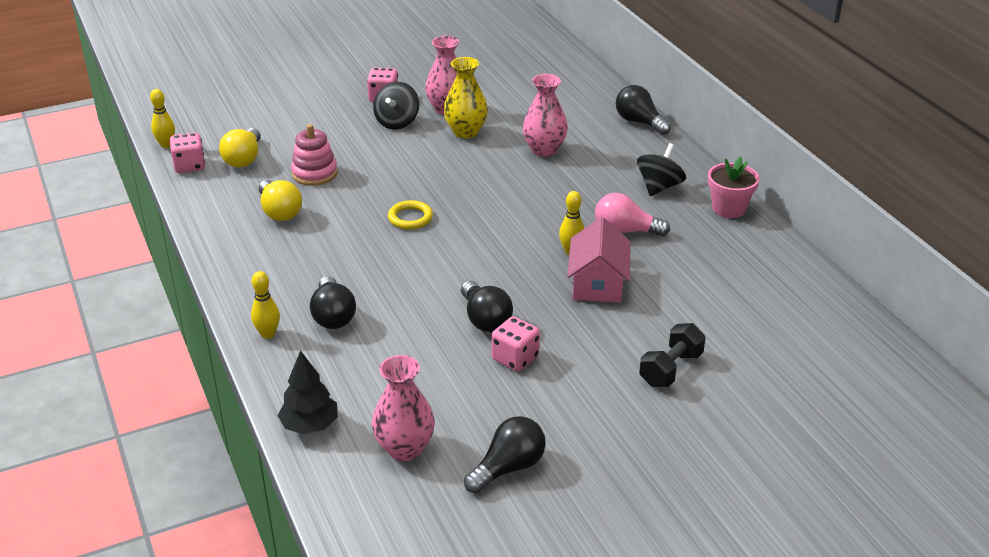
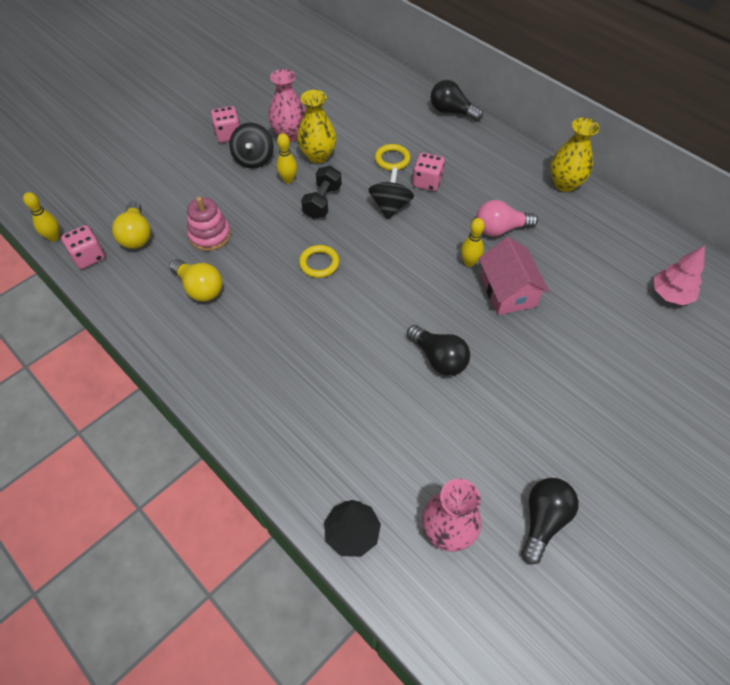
camera: 20 degrees left, 20 degrees up
yellow bowling pin [251,271,280,339] -> yellow bowling pin moved to [276,133,297,184]
black light bulb [310,276,356,329] -> none
pink dice [492,316,540,372] -> pink dice moved to [413,153,445,191]
pink vase [522,74,568,157] -> yellow ring [375,144,410,171]
black spinning top [637,143,686,196] -> black spinning top moved to [368,168,414,220]
black dumbbell [639,323,706,387] -> black dumbbell moved to [301,166,342,219]
pink flower pot [708,156,760,218] -> yellow vase [550,118,600,192]
none -> pink tree [654,245,705,305]

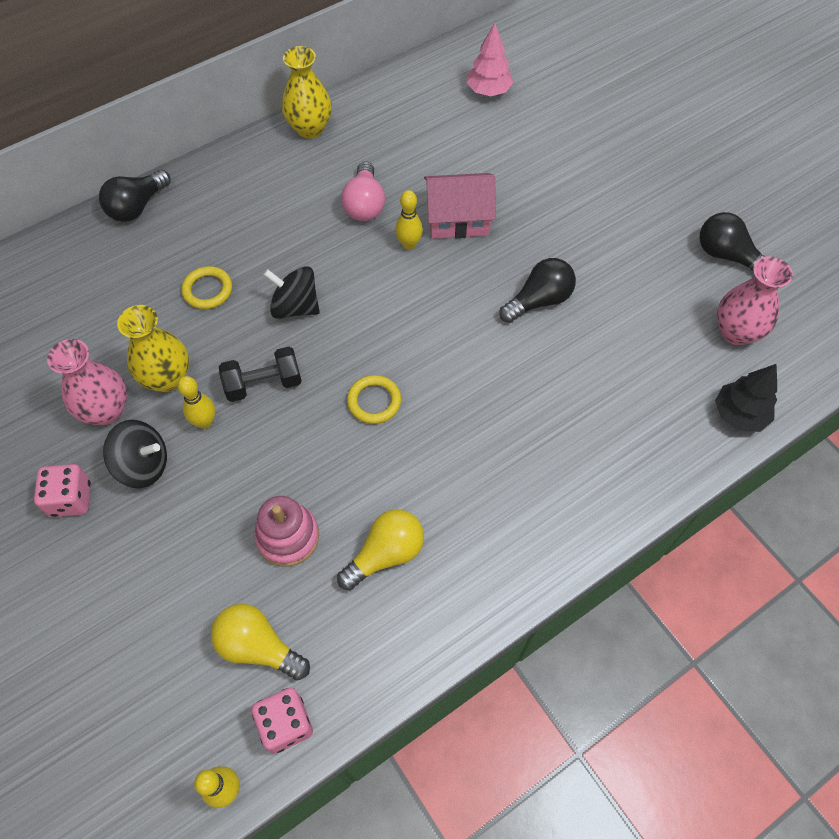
camera: 80 degrees left, 5 degrees up
yellow light bulb [112,201,151,249] -> yellow light bulb turned 150 degrees counterclockwise [211,604,310,680]
black dumbbell [301,166,342,219] -> black dumbbell turned 45 degrees counterclockwise [219,347,302,402]
pink dice [413,153,445,191] -> none

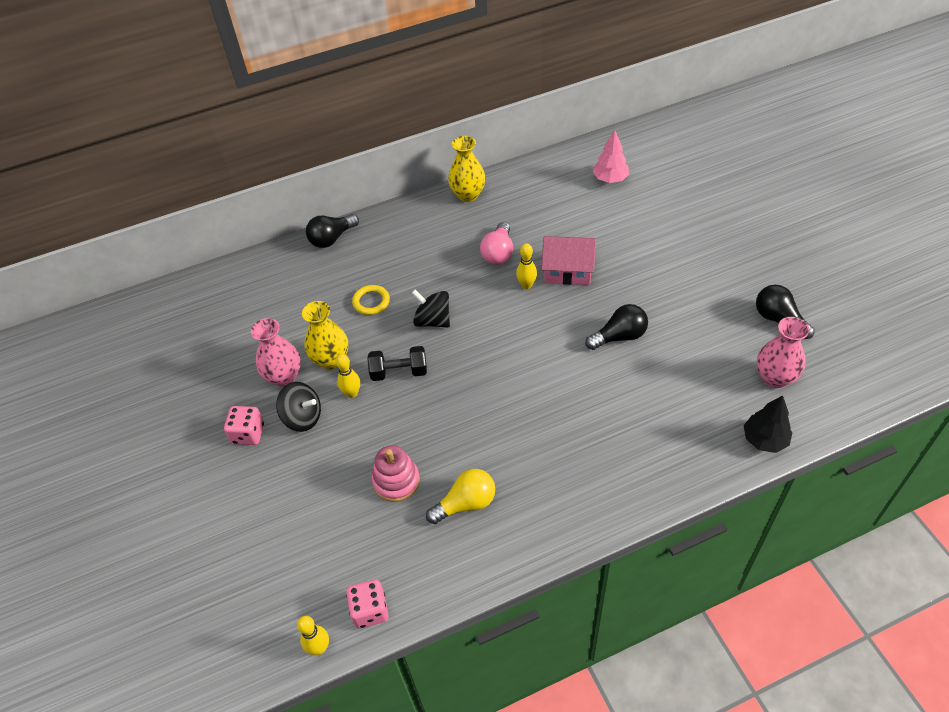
camera: 15 degrees right, 10 degrees down
yellow light bulb [211,604,310,680] -> none
yellow ring [347,375,401,424] -> none

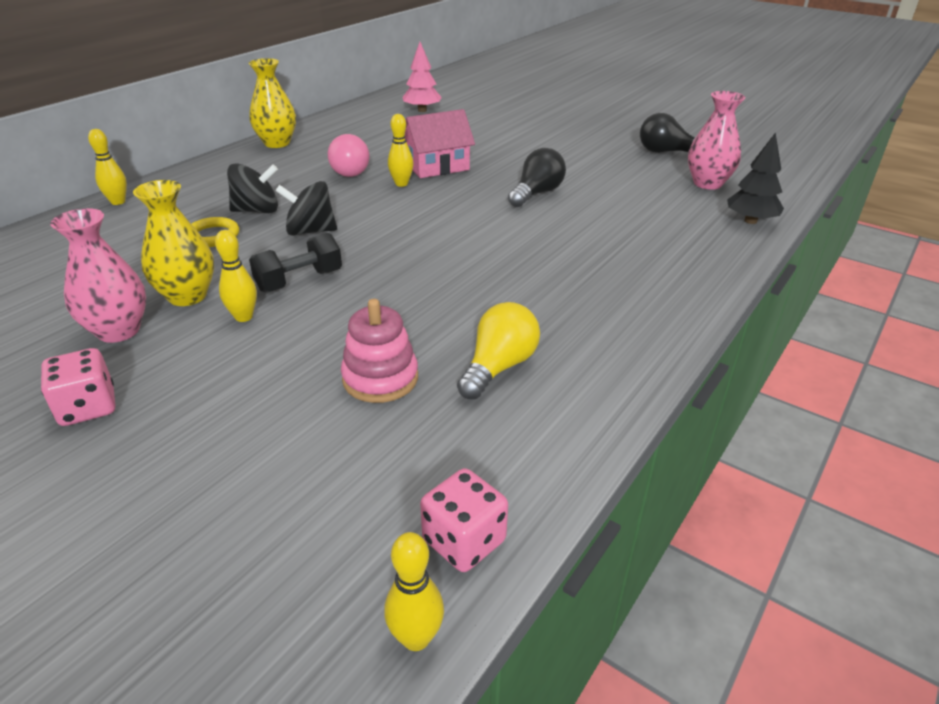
camera: 35 degrees left, 15 degrees down
black spinning top [276,382,321,432] -> black spinning top moved to [227,163,278,213]
black light bulb [306,214,359,248] -> yellow bowling pin [88,129,127,205]

